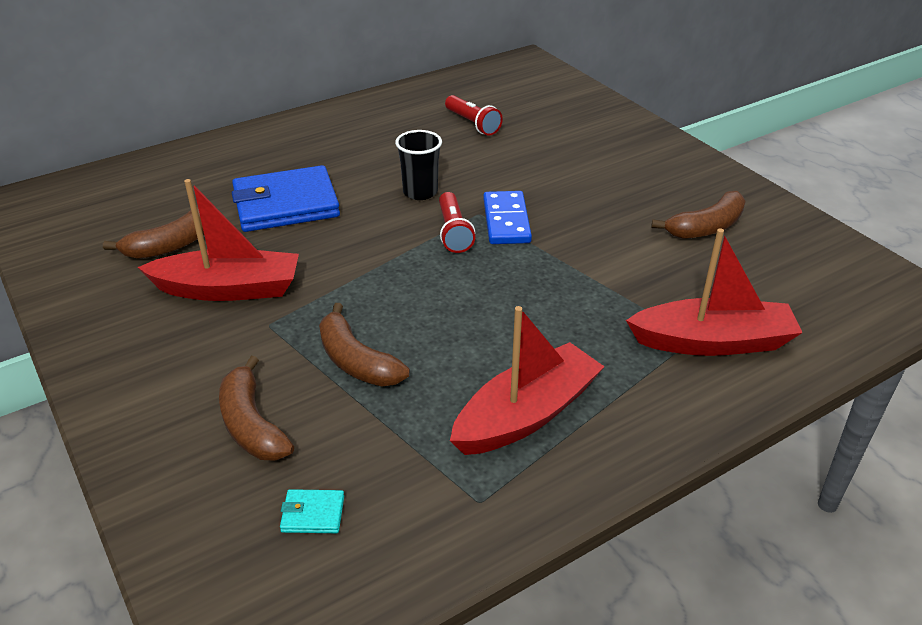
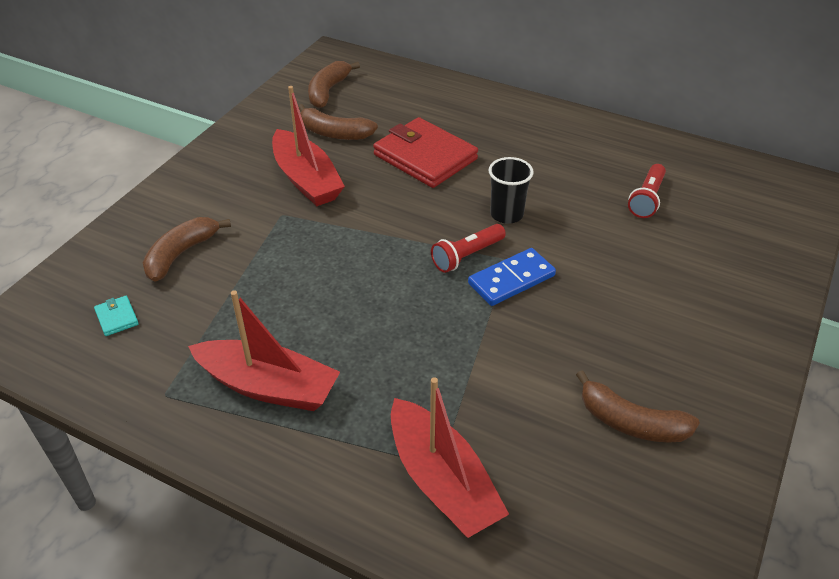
camera: 60 degrees right, 5 degrees up
blue wallet [232,165,340,232] -> red wallet [373,117,478,188]
brown banana [319,303,410,386] -> brown banana moved to [308,61,360,108]

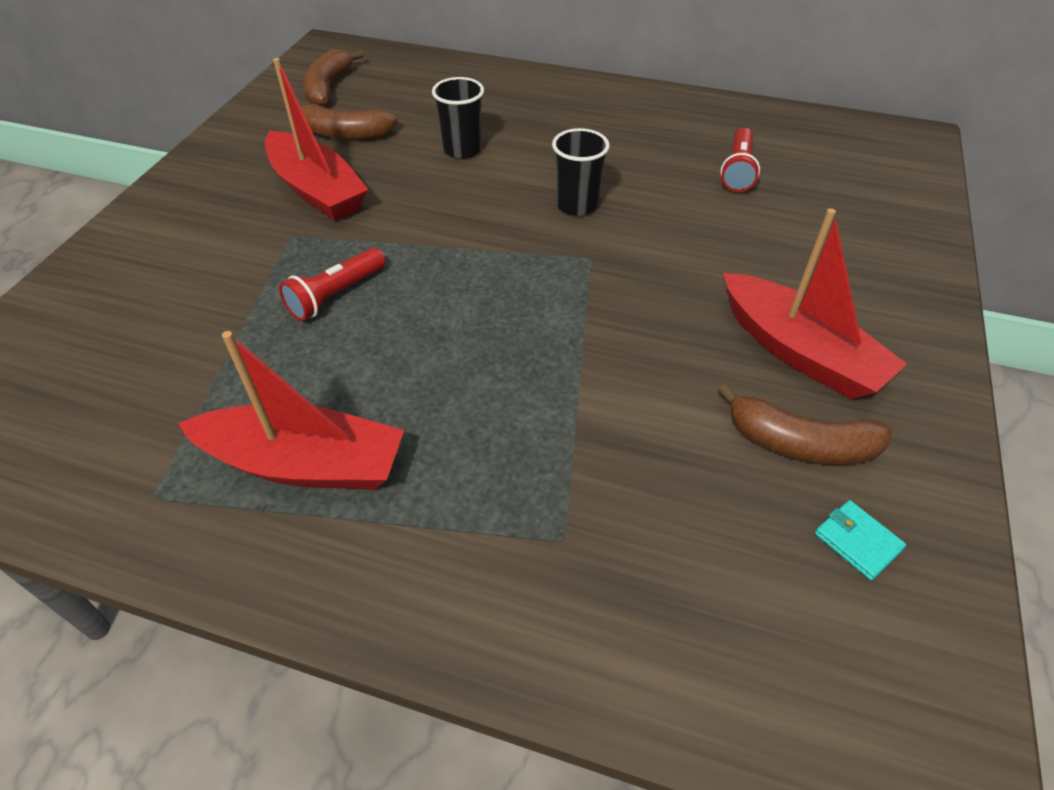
camera: 10 degrees left, 5 degrees up
turquoise wallet [94,296,139,336] -> turquoise wallet moved to [815,500,906,580]
brown banana [143,217,231,282] -> none
red wallet [373,117,478,188] -> black cup [432,77,484,159]
red boat [391,377,509,538] -> red boat moved to [723,208,907,399]
red flashlight [431,224,506,273] -> red flashlight moved to [279,248,386,321]
blue domino [468,248,556,306] -> none

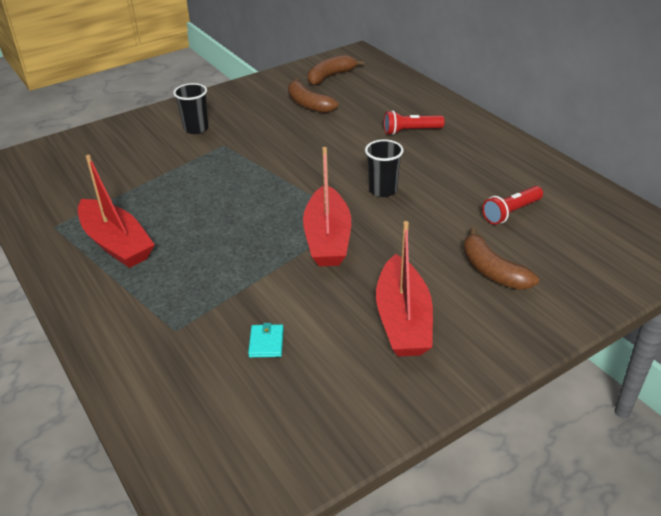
camera: 40 degrees right, 10 degrees down
red boat [265,58,369,221] -> red boat moved to [303,147,351,266]
red flashlight [279,248,386,321] -> red flashlight moved to [384,111,445,135]
black cup [432,77,484,159] -> black cup moved to [173,83,209,134]
brown banana [718,384,892,465] -> brown banana moved to [463,227,539,290]
turquoise wallet [815,500,906,580] -> turquoise wallet moved to [248,323,284,357]

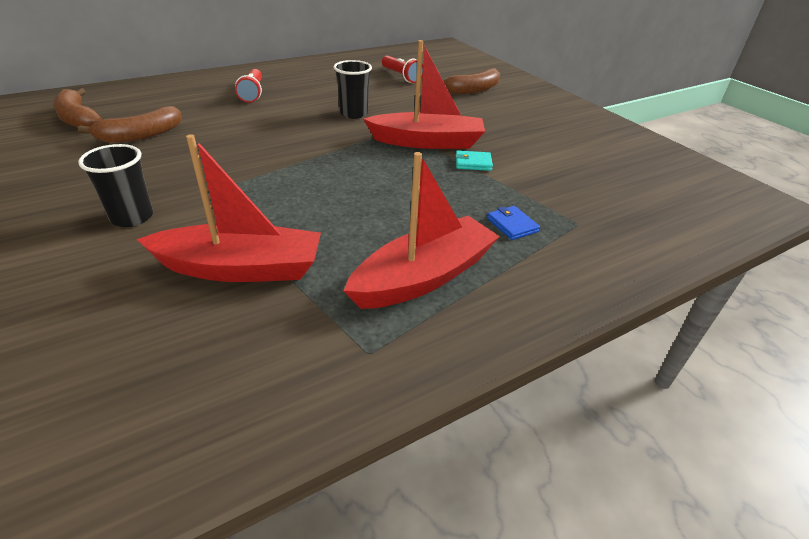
camera: 90 degrees left, 0 degrees up
turquoise wallet [248,323,284,357] -> turquoise wallet moved to [456,150,493,171]
red boat [376,221,433,357] -> red boat moved to [137,134,321,282]
none -> blue wallet [487,206,540,240]

